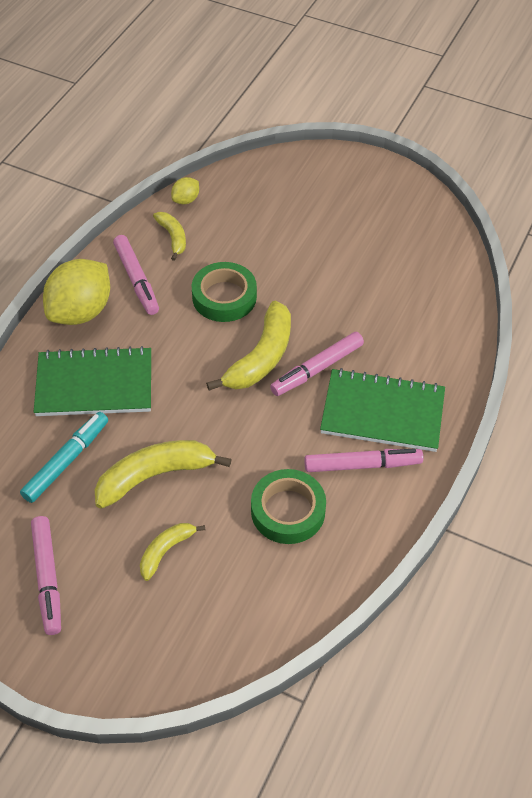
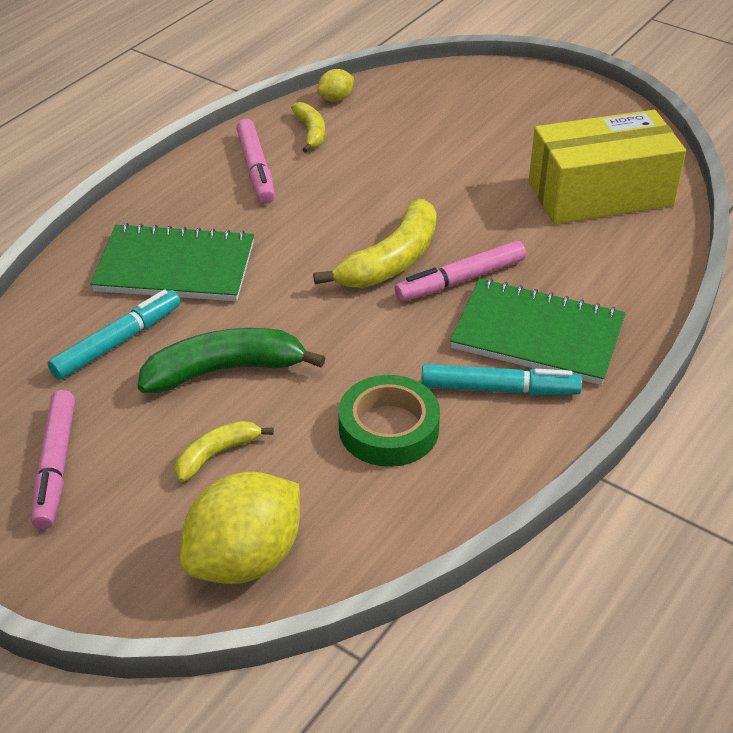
camera: 10 degrees right, 10 degrees down
yellow lemon [43,259,110,325] -> yellow lemon moved to [180,472,300,584]
yellow banana [95,440,231,509] -> green banana [138,328,325,393]
green tape [192,262,257,322] -> none
pink marker [304,449,423,472] -> turquoise marker [421,364,582,395]
none -> yellow box [529,110,686,224]

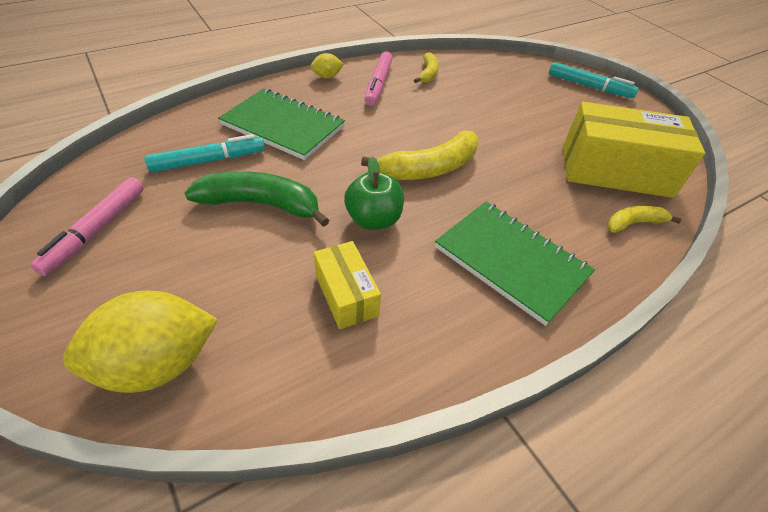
camera: 20 degrees right, 5 degrees up
yellow banana [175,421,274,482] -> yellow banana moved to [608,206,682,233]
yellow lemon [317,69,354,101] -> yellow lemon moved to [310,53,344,78]
green tape [338,375,440,467] -> yellow box [314,241,381,329]
pink marker [395,241,526,301] -> none
turquoise marker [421,364,582,395] -> turquoise marker moved to [549,62,639,98]
none -> green apple [344,157,404,230]

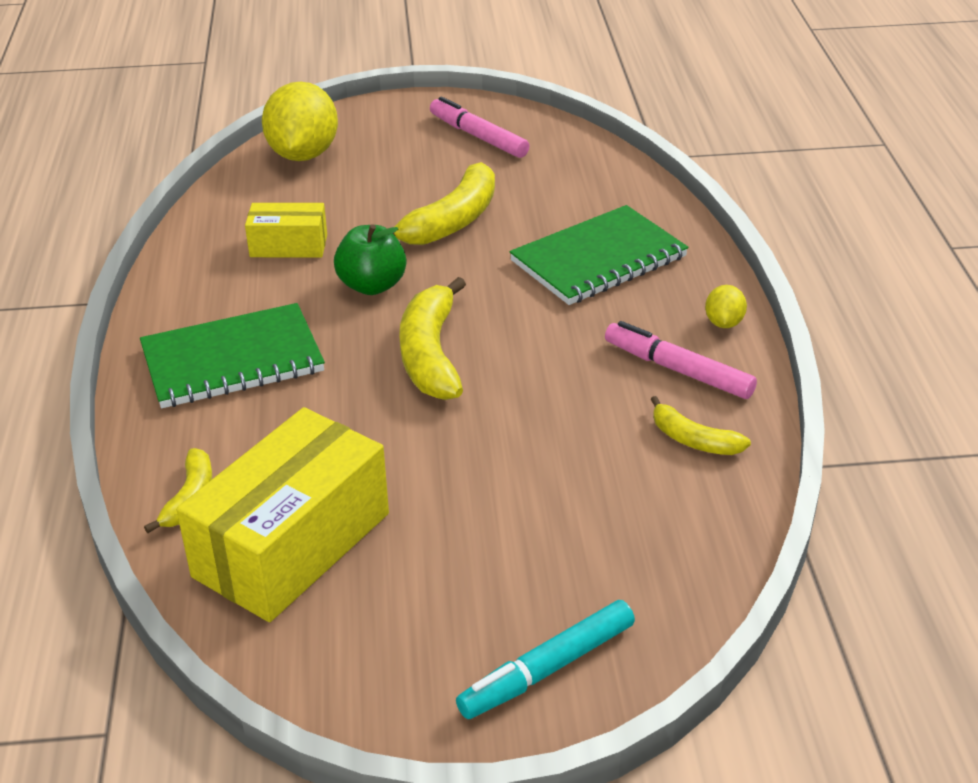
camera: 120 degrees right, 10 degrees down
turquoise marker [145,134,265,172] -> none
green banana [185,171,330,227] -> yellow banana [393,162,495,245]

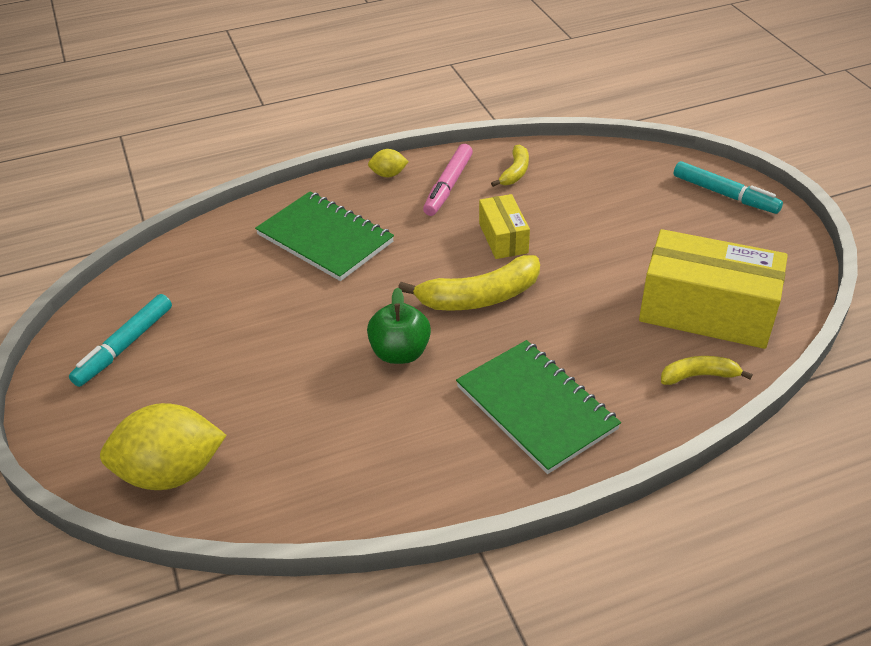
camera: 105 degrees left, 5 degrees up
yellow box [245,203,327,258] -> yellow box moved to [479,194,530,259]
yellow banana [393,162,495,245] -> none
pink marker [430,97,529,158] -> turquoise marker [69,294,172,387]

